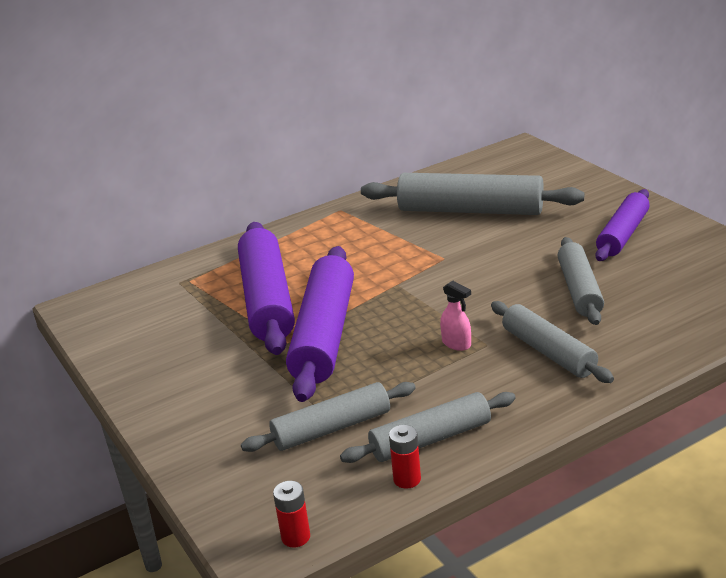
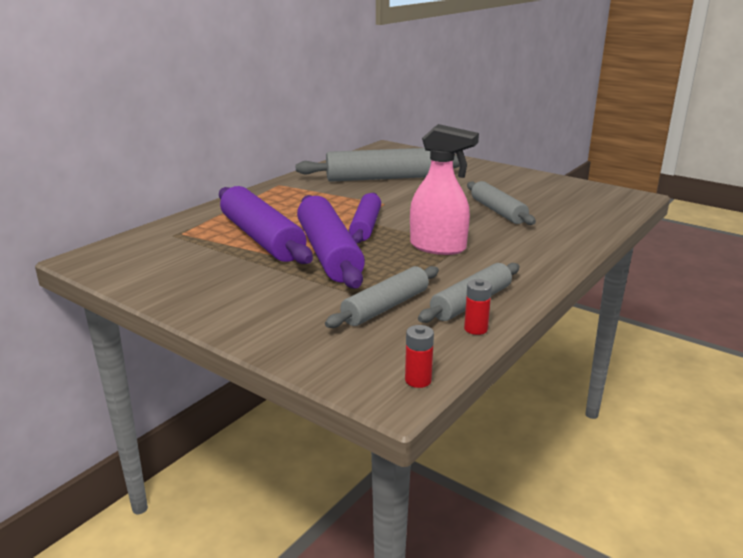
camera: 25 degrees left, 5 degrees down
pink spray bottle [440,280,471,351] -> pink spray bottle [410,124,479,255], size x2.16
grey rolling pin [491,301,614,383] -> none
purple rolling pin [596,189,650,261] -> purple rolling pin moved to [349,192,381,243]

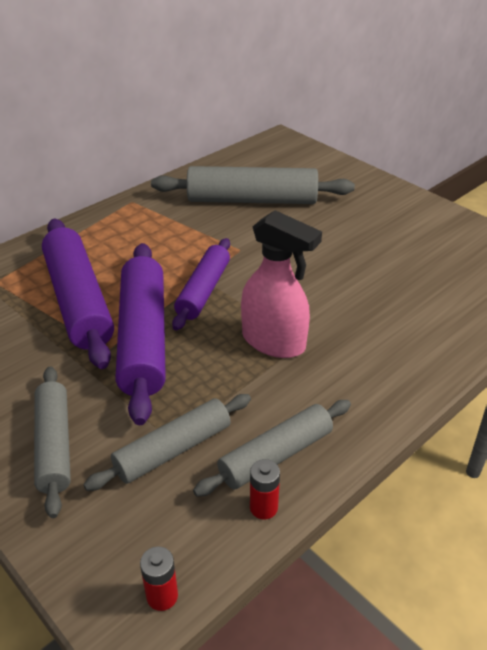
camera: 10 degrees right, 15 degrees up
grey rolling pin [467,181,536,225] -> grey rolling pin moved to [34,366,71,518]

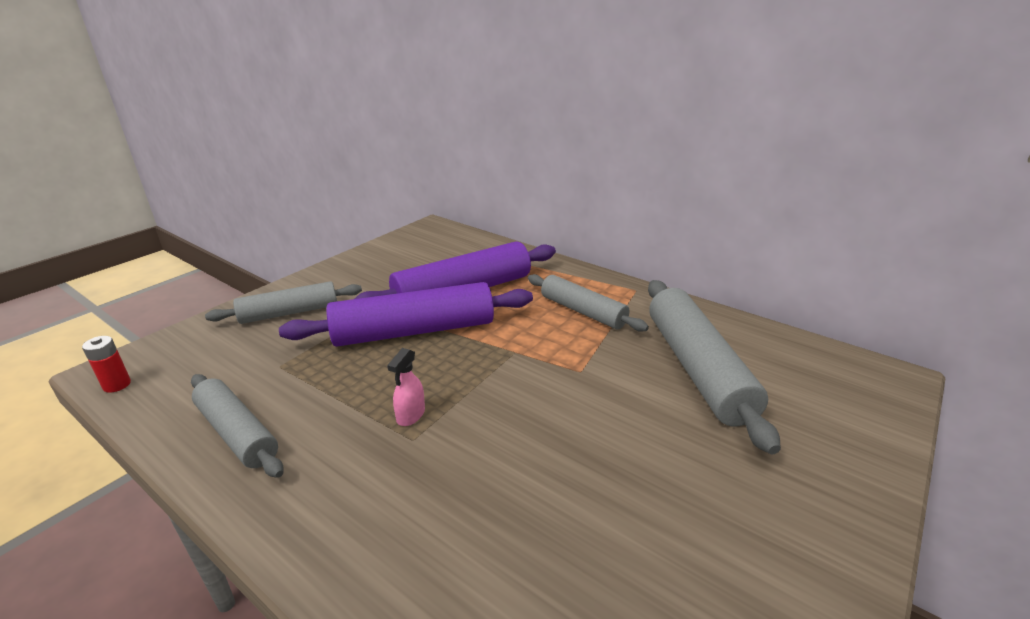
camera: 80 degrees right, 10 degrees down
grey rolling pin [83,394,251,491] -> grey rolling pin moved to [528,274,649,332]
purple rolling pin [172,238,230,331] -> none
pink spray bottle [241,210,322,358] -> pink spray bottle [387,348,425,426], size x0.46
red battery [250,459,280,519] -> none

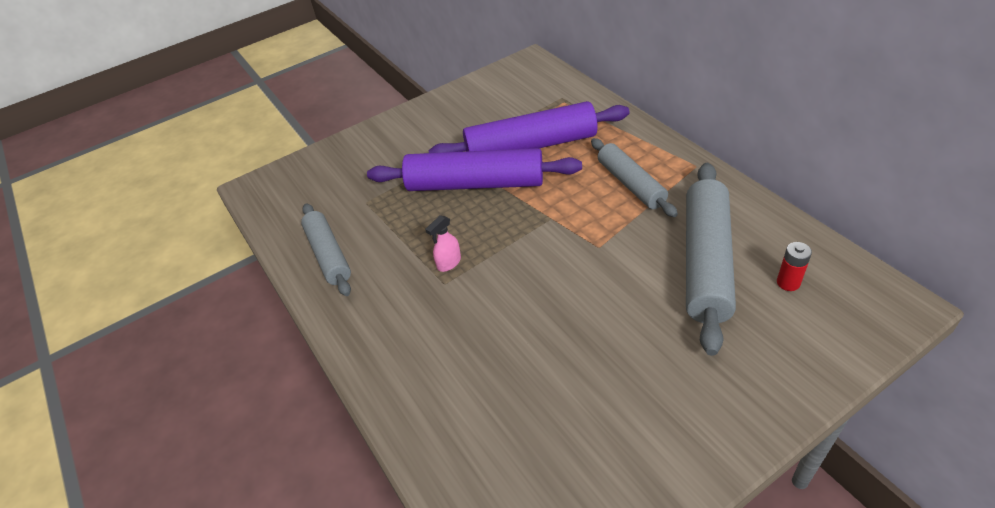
camera: 25 degrees right, 15 degrees up
red battery [82,336,131,393] -> red battery moved to [777,242,812,291]
grey rolling pin [205,281,362,324] -> none

